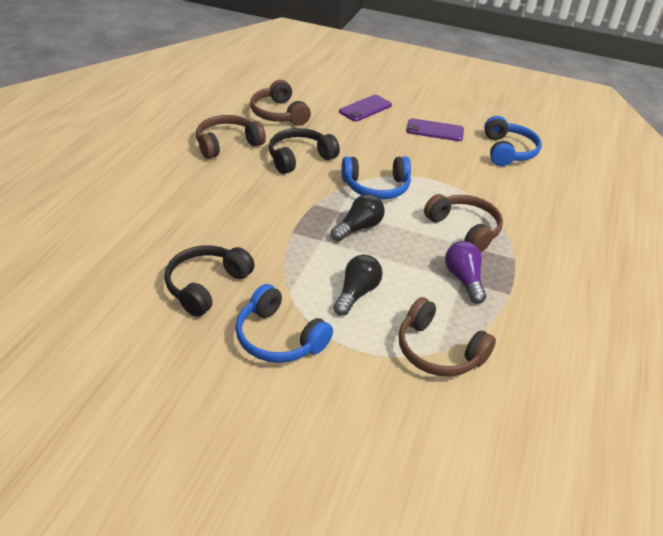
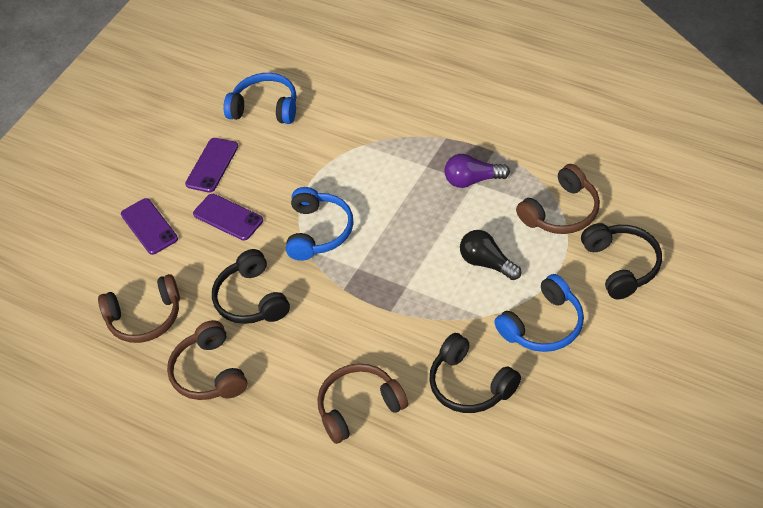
camera: 70 degrees left, 10 degrees up
black light bulb [331,194,385,241] -> none
brown headphones [424,194,503,252] -> brown headphones moved to [318,363,408,444]
none -> purple phone [193,194,263,241]
none -> black headphones [581,223,662,299]

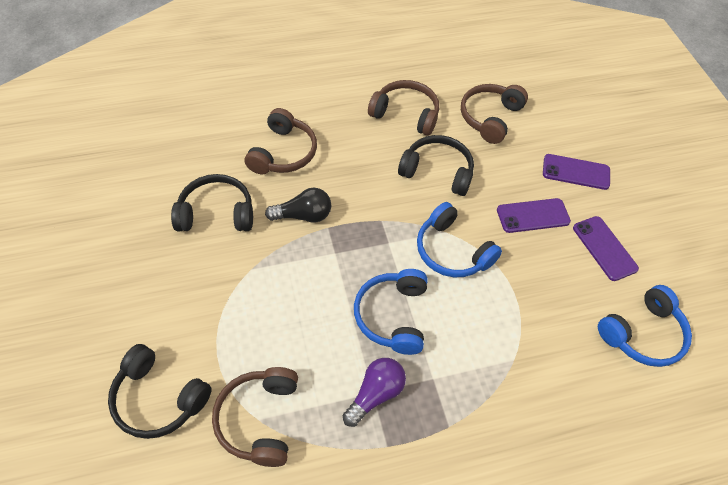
camera: 125 degrees right, 5 degrees up
black light bulb [460,230,521,280] -> black light bulb moved to [265,188,331,223]
blue headphones [494,274,584,352] -> blue headphones moved to [354,269,428,355]

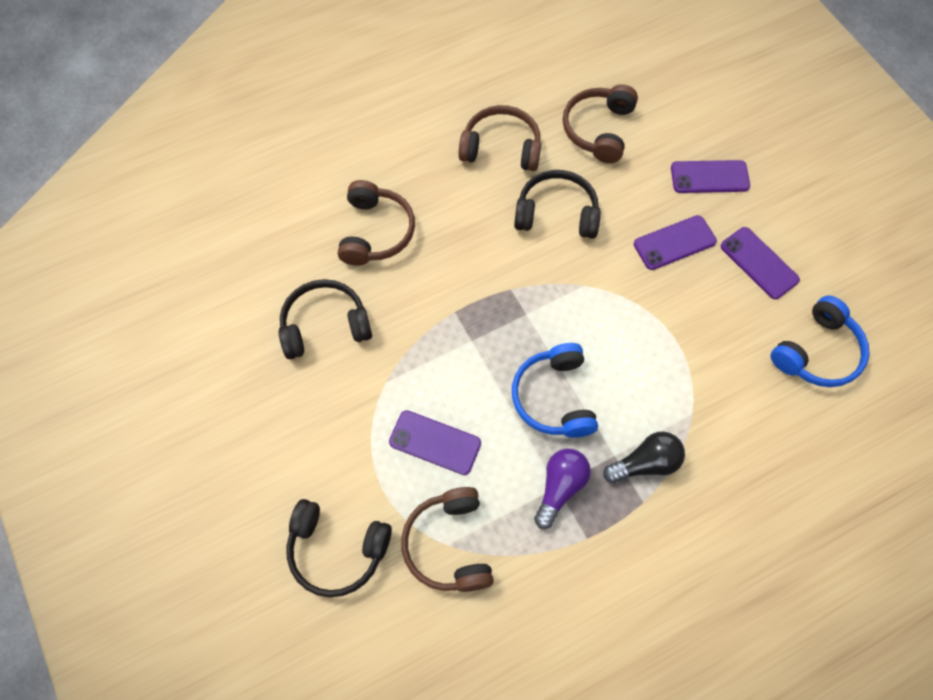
camera: 10 degrees left, 10 degrees up
black light bulb [265,188,331,223] -> black light bulb moved to [603,431,685,483]
blue headphones [417,202,502,277] -> none
none -> purple phone [389,410,481,475]

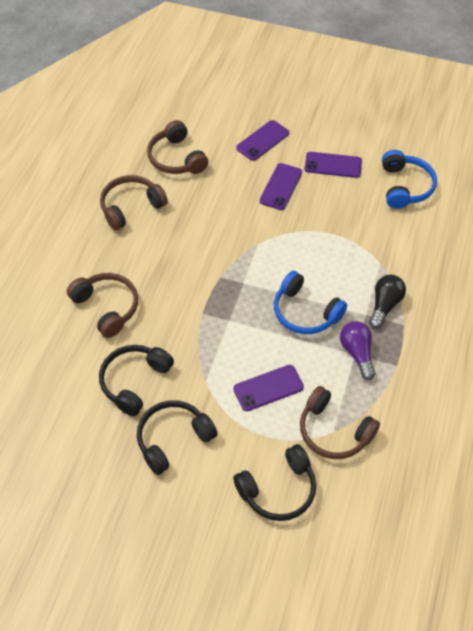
camera: 45 degrees left, 10 degrees down
black headphones [514,170,601,239] -> black headphones moved to [137,400,218,475]

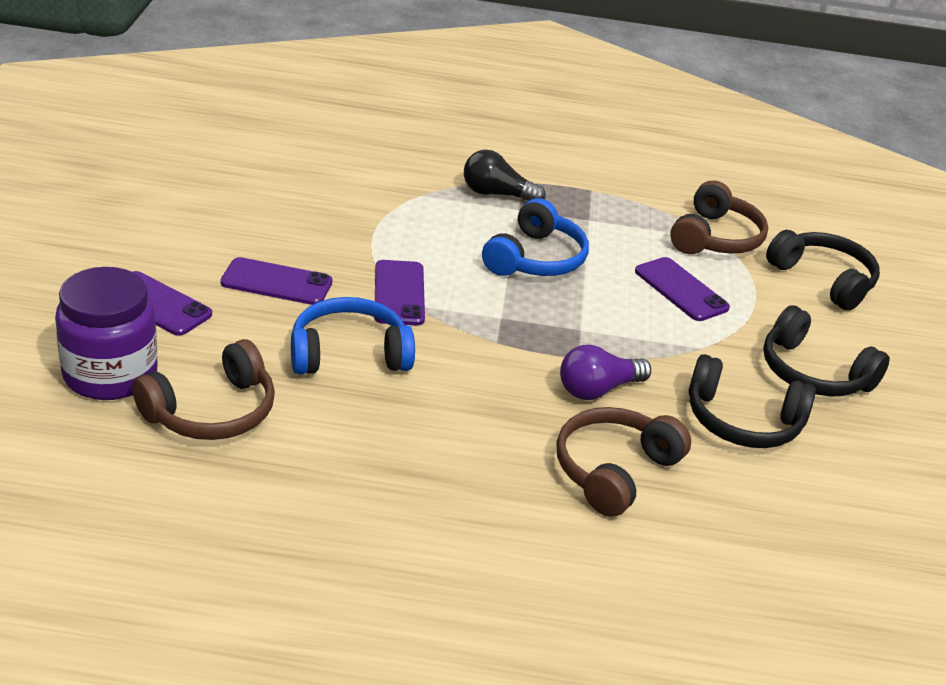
camera: 105 degrees left, 20 degrees down
brown headphones [100,175,168,230] -> none
purple phone [305,152,362,178] -> purple phone moved to [374,260,425,325]
purple light bulb [340,321,375,380] -> purple light bulb moved to [560,345,651,400]
blue headphones [382,150,437,209] -> blue headphones moved to [291,297,415,374]
none -> purple jar [55,267,158,400]

